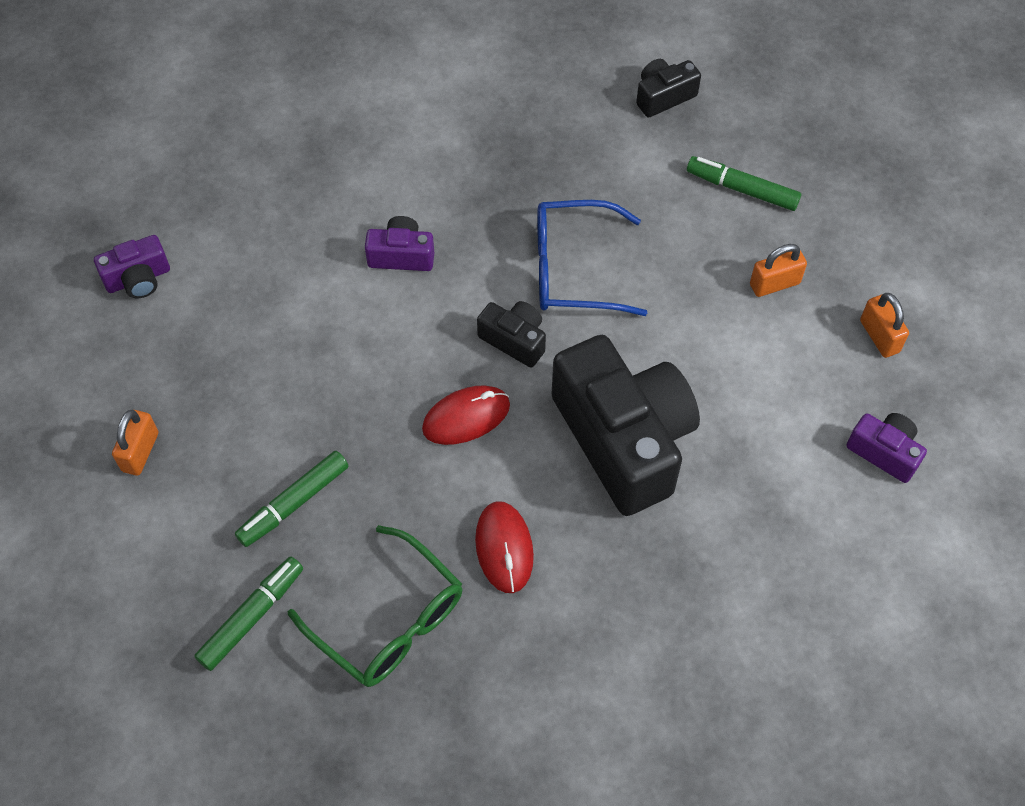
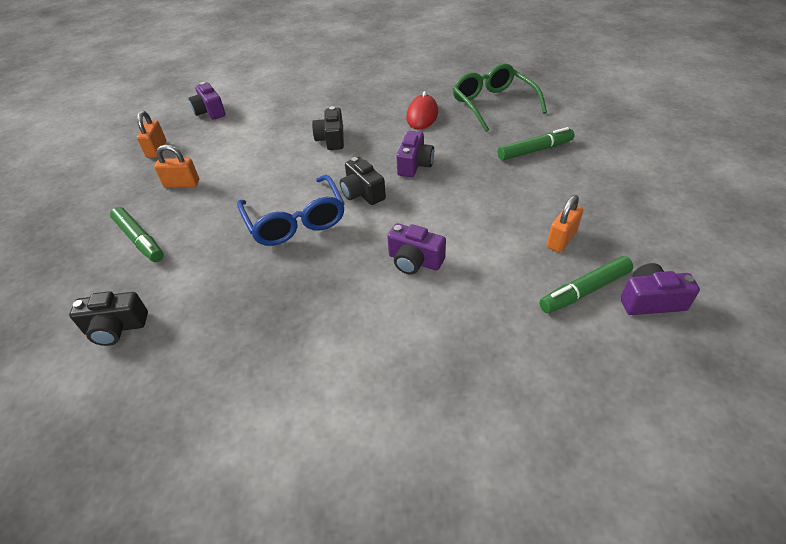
camera: 155 degrees left, 15 degrees down
orange padlock [112,410,158,476] -> orange padlock moved to [547,195,583,253]
green marker [194,557,303,671] -> green marker moved to [539,256,633,313]
red mouse [422,386,510,445] -> purple camera [396,131,434,177]
blue glasses [537,200,647,316] -> blue glasses turned 45 degrees clockwise [237,175,345,246]
black camera [552,335,700,516] -> black camera [312,106,344,150], size x0.45

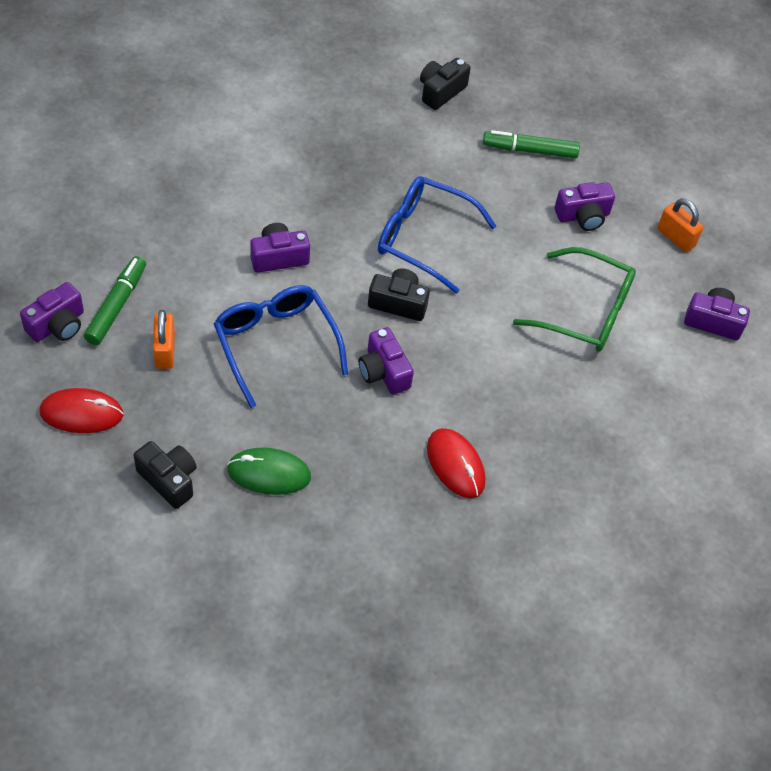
camera: 130 degrees right, 10 degrees up
orange padlock [154,145,199,188] -> purple camera [554,182,615,231]
black camera [312,106,344,150] -> black camera moved to [134,441,197,509]
green glasses [453,63,547,132] -> green glasses moved to [513,247,636,352]
green marker [498,127,575,161] -> green mouse [227,447,311,495]
none -> red mouse [39,388,124,433]
none -> blue glasses [214,285,348,408]

